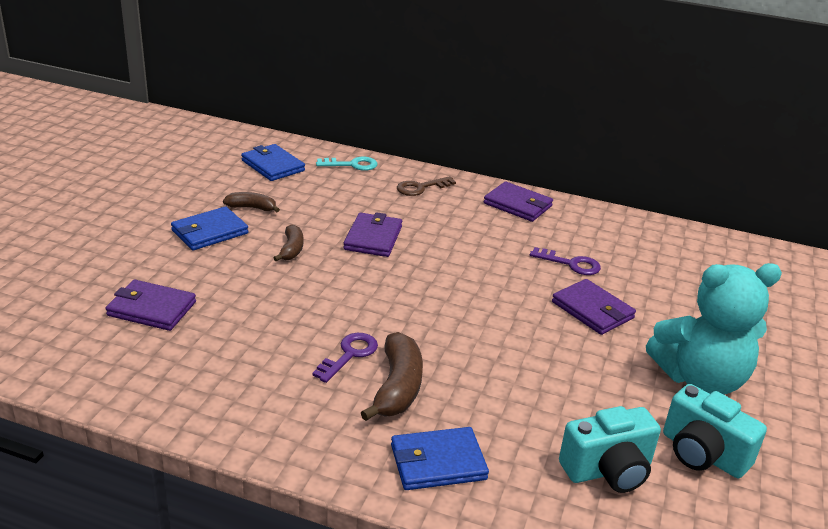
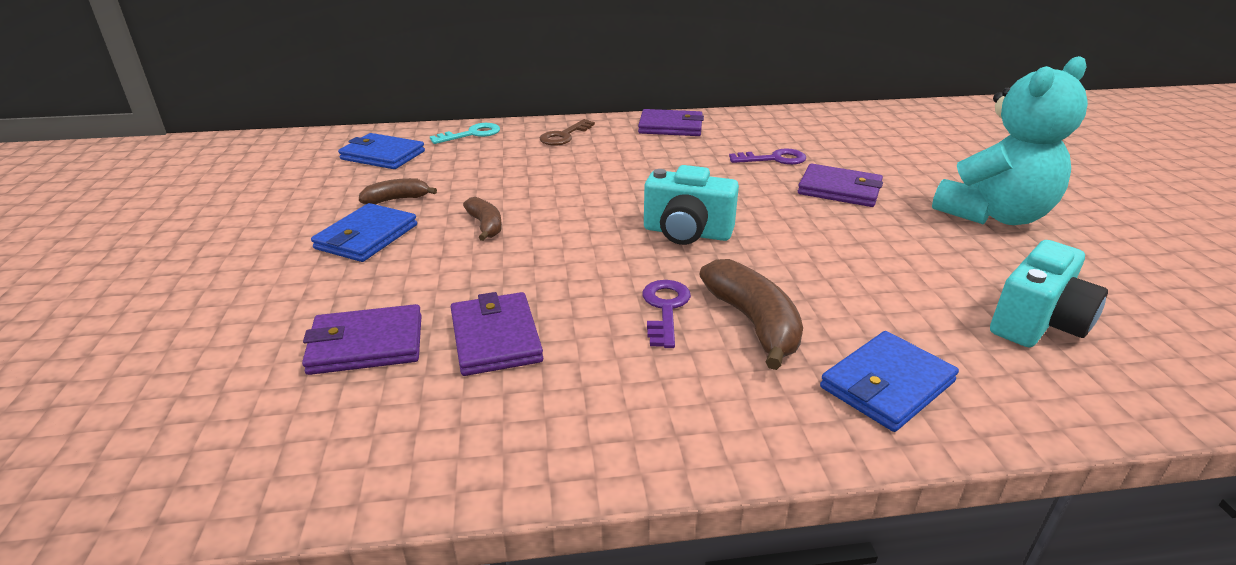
camera: 25 degrees left, 0 degrees up
purple wallet [343,212,402,257] -> purple wallet moved to [451,292,543,376]
turquoise camera [663,384,767,478] -> turquoise camera moved to [644,165,739,245]

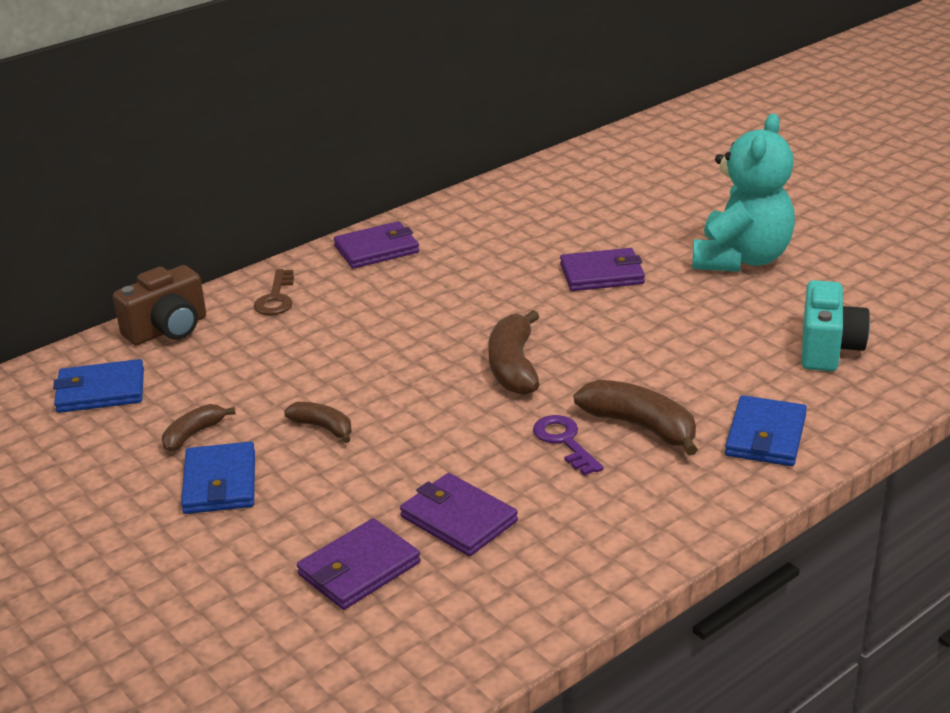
camera: 30 degrees left, 0 degrees up
turquoise key [430,123,500,144] -> brown camera [113,265,206,345]
turquoise camera [644,165,739,245] -> brown banana [488,310,540,395]
purple key [729,148,806,165] -> none

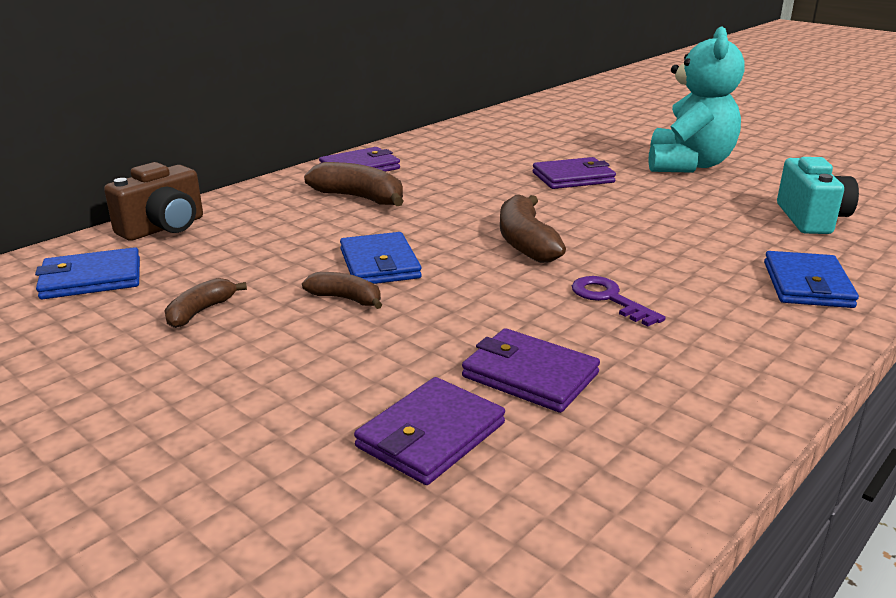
camera: 10 degrees left, 5 degrees down
blue wallet [181,441,255,514] -> blue wallet moved to [340,232,422,284]
brown key [254,269,294,315] -> none
brown banana [574,380,698,456] -> brown banana moved to [304,162,404,206]

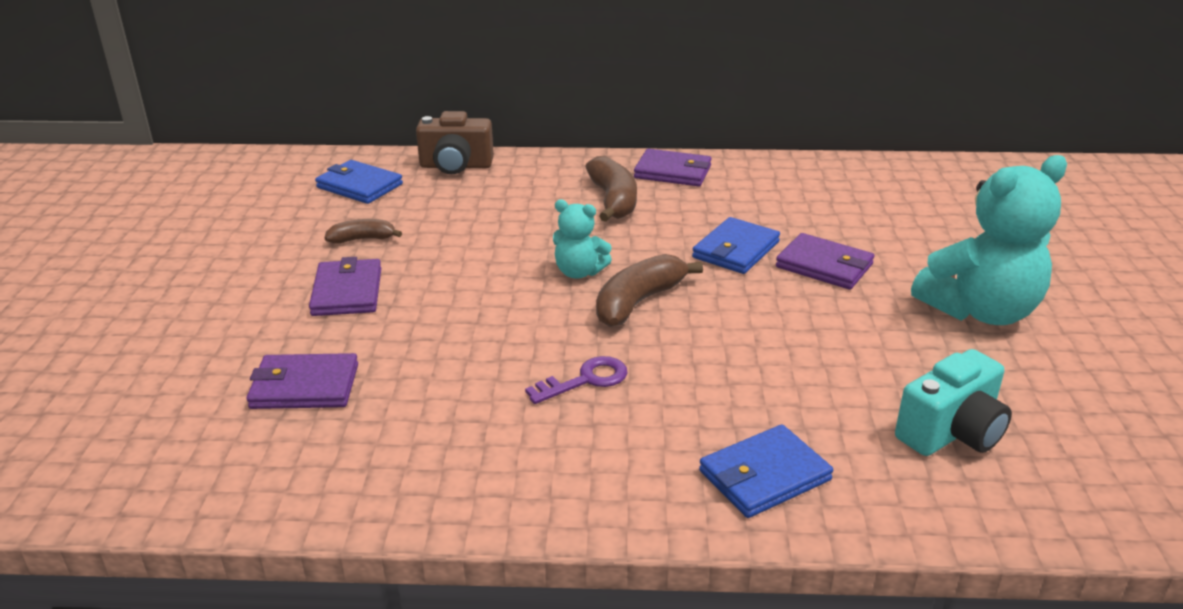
camera: 50 degrees right, 5 degrees up
brown banana [302,272,382,309] -> none
blue wallet [340,232,422,284] -> blue wallet moved to [692,217,780,274]
purple wallet [462,328,600,413] -> purple wallet moved to [309,257,381,316]
purple key [572,276,665,326] -> purple key turned 45 degrees clockwise [525,356,628,404]
none -> turquoise teddy bear [553,199,612,279]

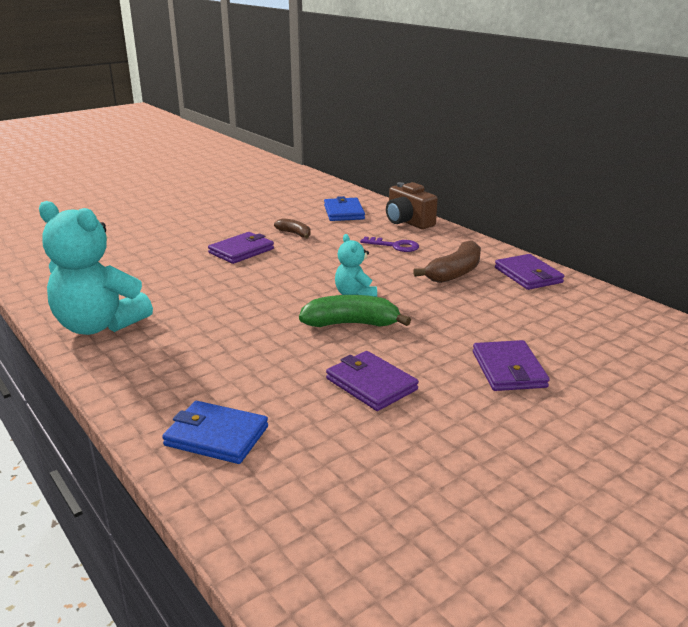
camera: 50 degrees right, 5 degrees down
purple wallet [247,353,358,409] -> purple wallet moved to [326,351,419,411]
purple key [525,356,628,404] -> purple key moved to [360,237,419,252]
brown banana [596,254,703,327] -> green banana [299,295,411,327]
blue wallet [692,217,780,274] -> none
turquoise camera [895,349,1012,456] -> none
turquoise teddy bear [911,155,1067,325] -> turquoise teddy bear moved to [39,201,153,335]

